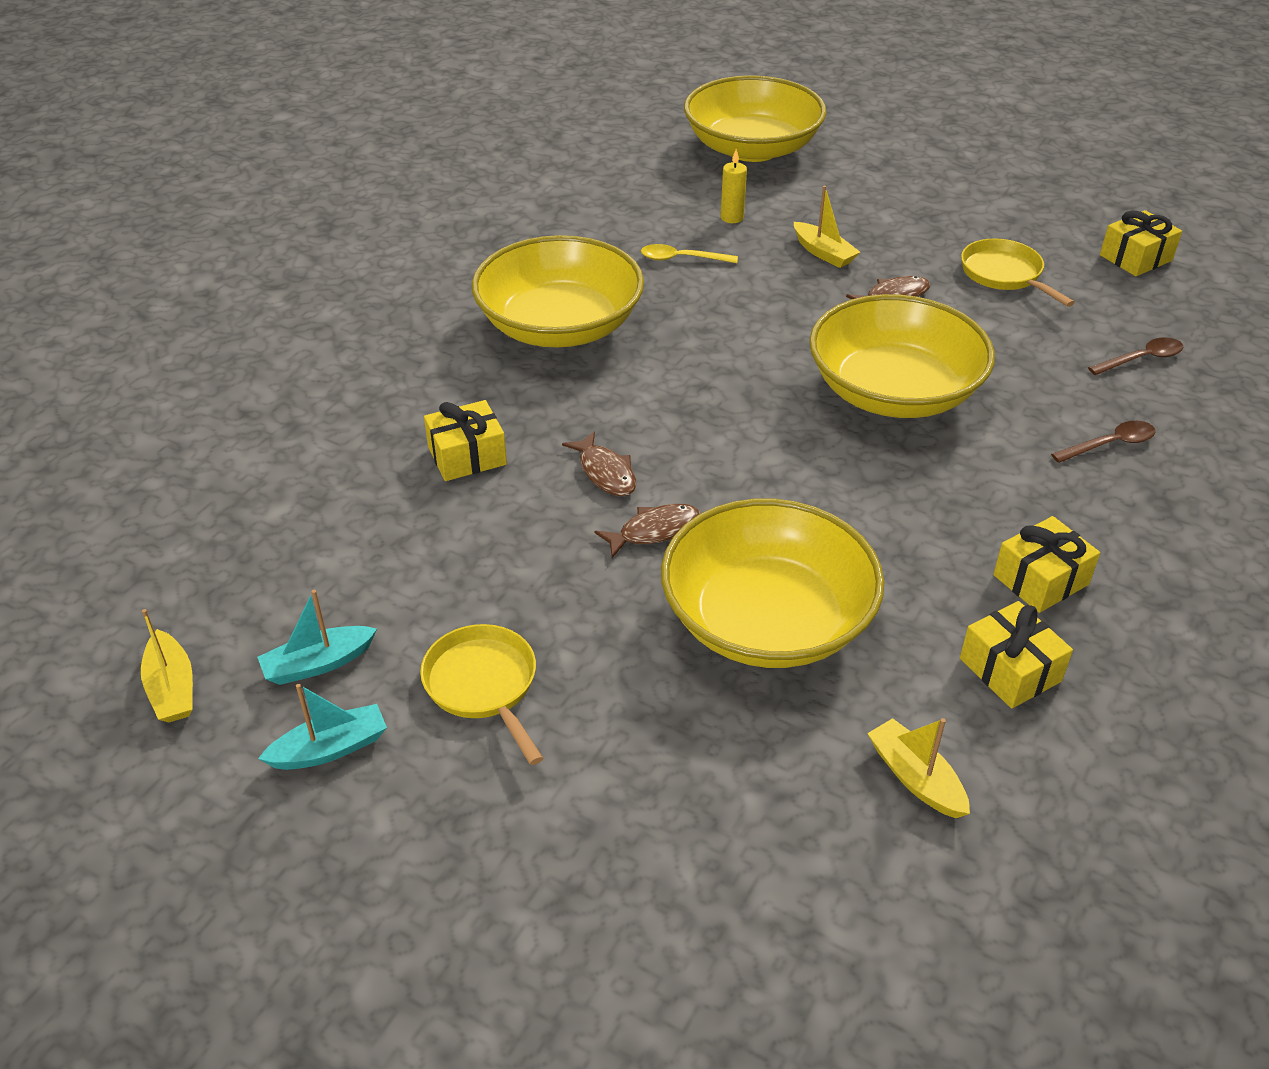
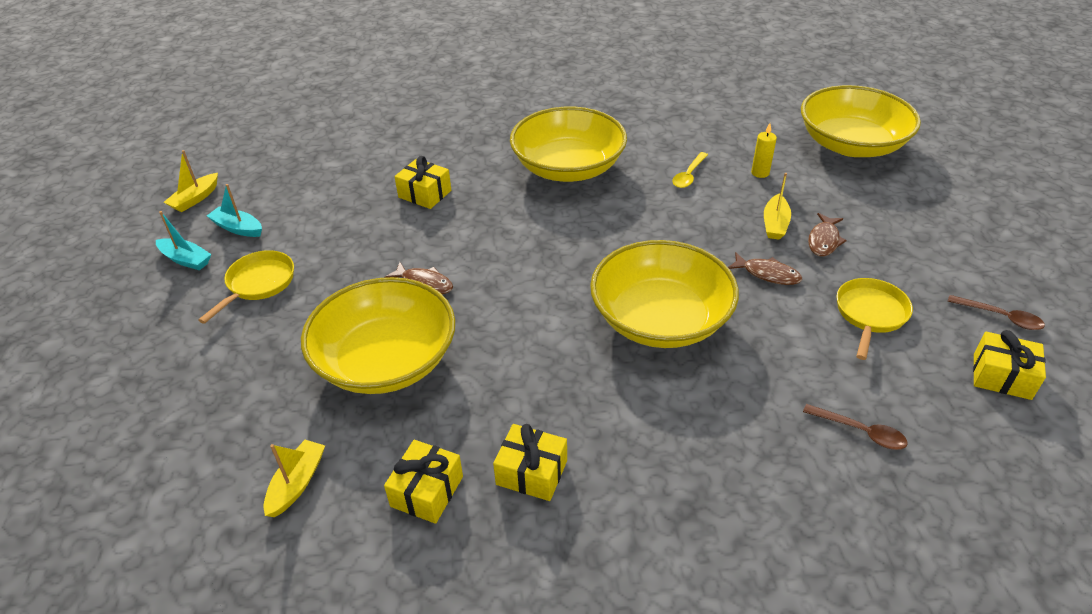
camera: 55 degrees right, 0 degrees up
brown fish [562,431,636,496] -> brown fish moved to [808,213,847,257]
yellow spoon [641,244,738,263] -> yellow spoon turned 120 degrees counterclockwise [672,152,708,188]
brown spoon [1051,421,1156,463] -> brown spoon moved to [947,295,1045,330]

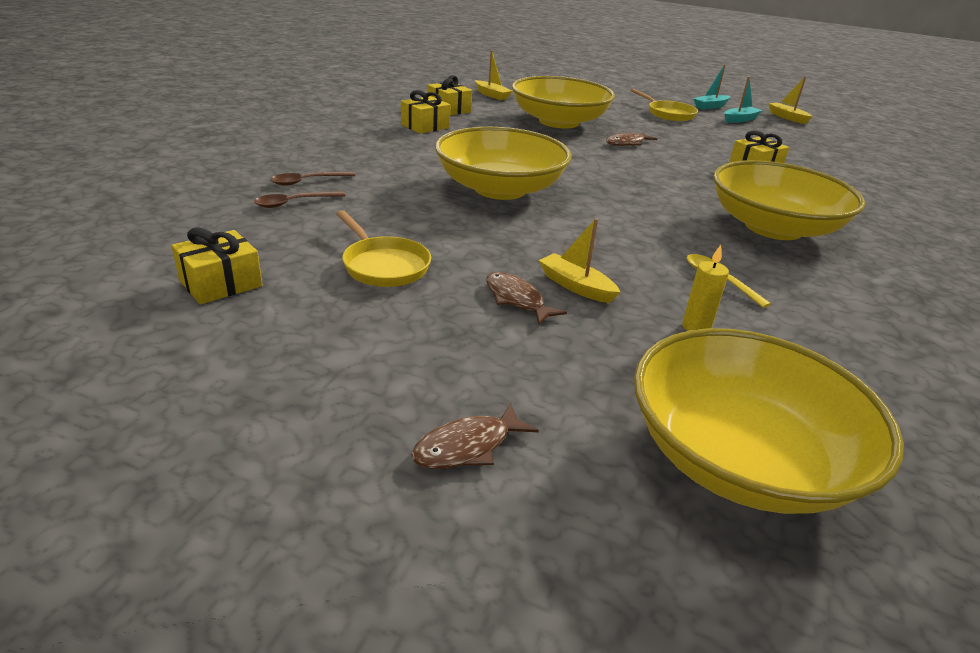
camera: 115 degrees right, 10 degrees down
brown fish [728,252,802,285] -> brown fish moved to [411,403,538,469]
brown spoon [947,295,1045,330] -> brown spoon moved to [271,171,355,186]

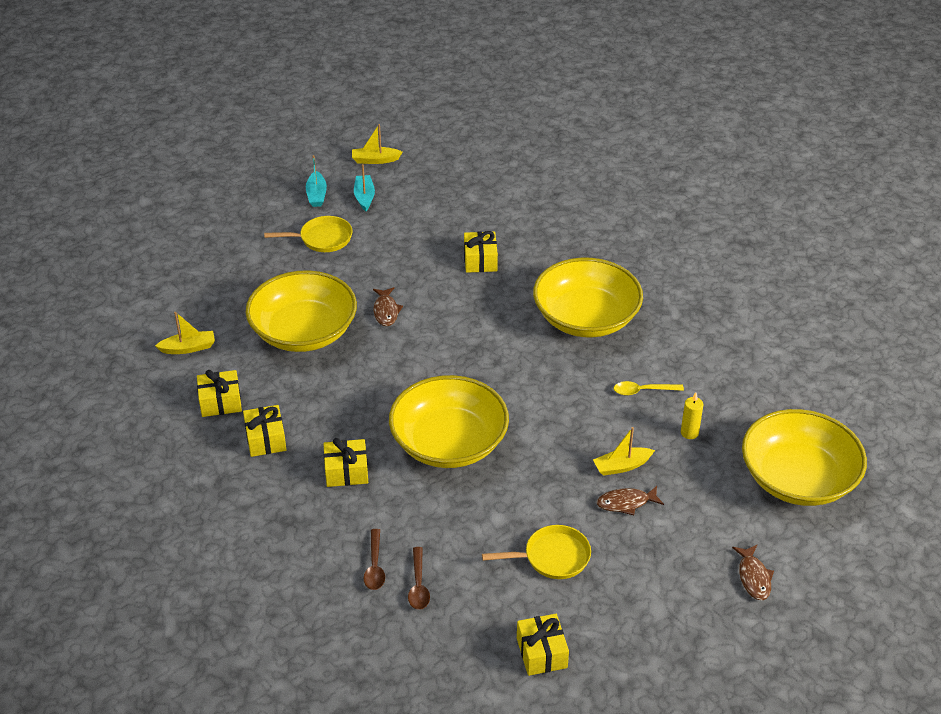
camera: 60 degrees left, 10 degrees up
none -> yellow gift [323,438,368,487]

